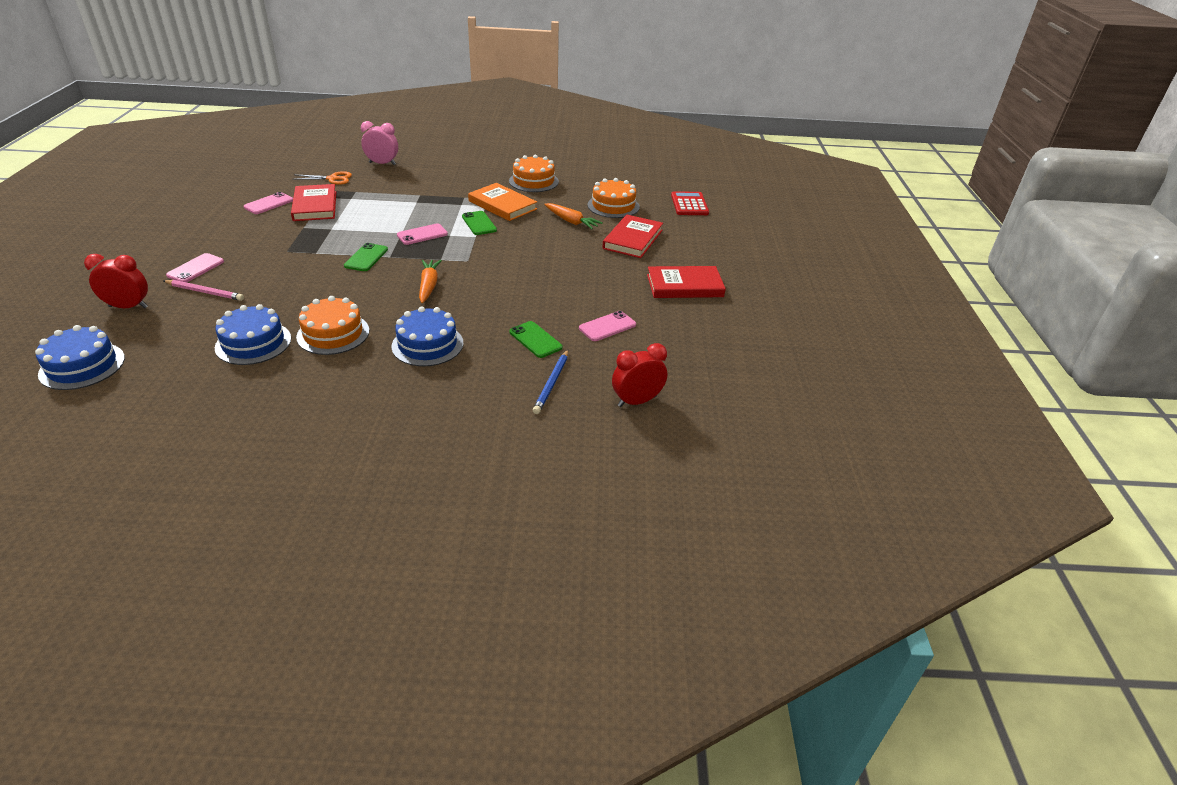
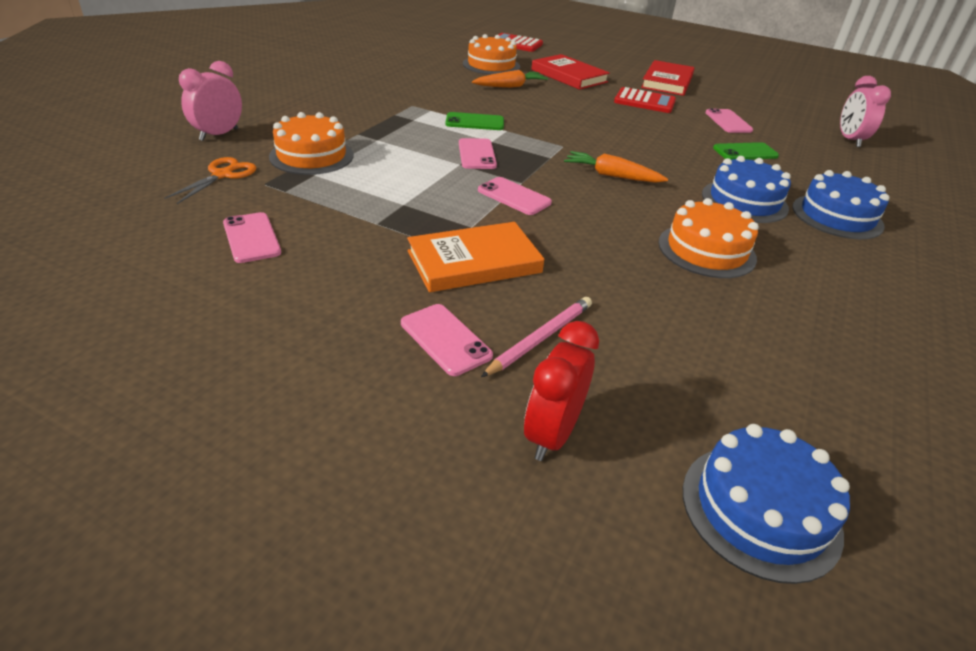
camera: 65 degrees left, 0 degrees up
blue cake [215,304,291,365] -> blue cake moved to [792,170,889,239]
red book [291,184,336,221] -> none
green phone [344,243,388,271] -> pink phone [478,177,552,215]
orange book [468,183,537,221] -> orange book moved to [407,222,544,292]
orange cake [509,155,559,192] -> orange cake moved to [269,112,354,175]
blue pencil [533,350,568,414] -> none
red clock [612,343,667,407] -> pink clock [840,76,891,147]
none -> red calculator [614,87,676,113]

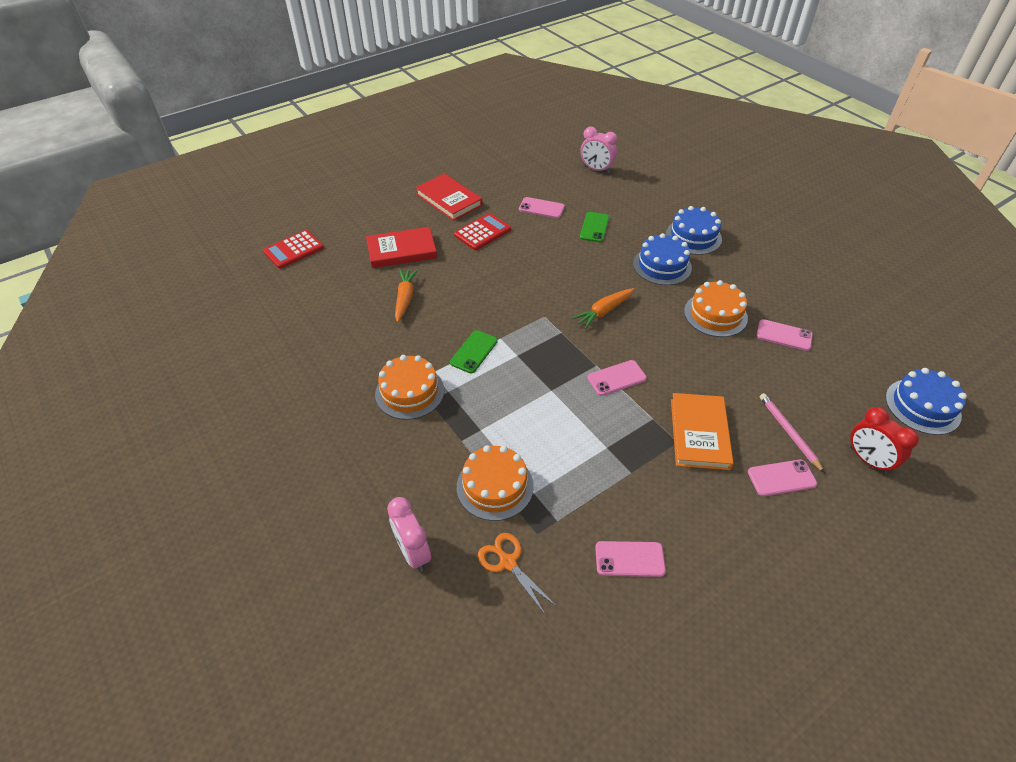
camera: 60 degrees left, 10 degrees up
pink phone [459,138,497,169] -> pink phone moved to [756,319,813,351]
orange cake [463,34,520,75] -> orange cake moved to [375,355,444,420]

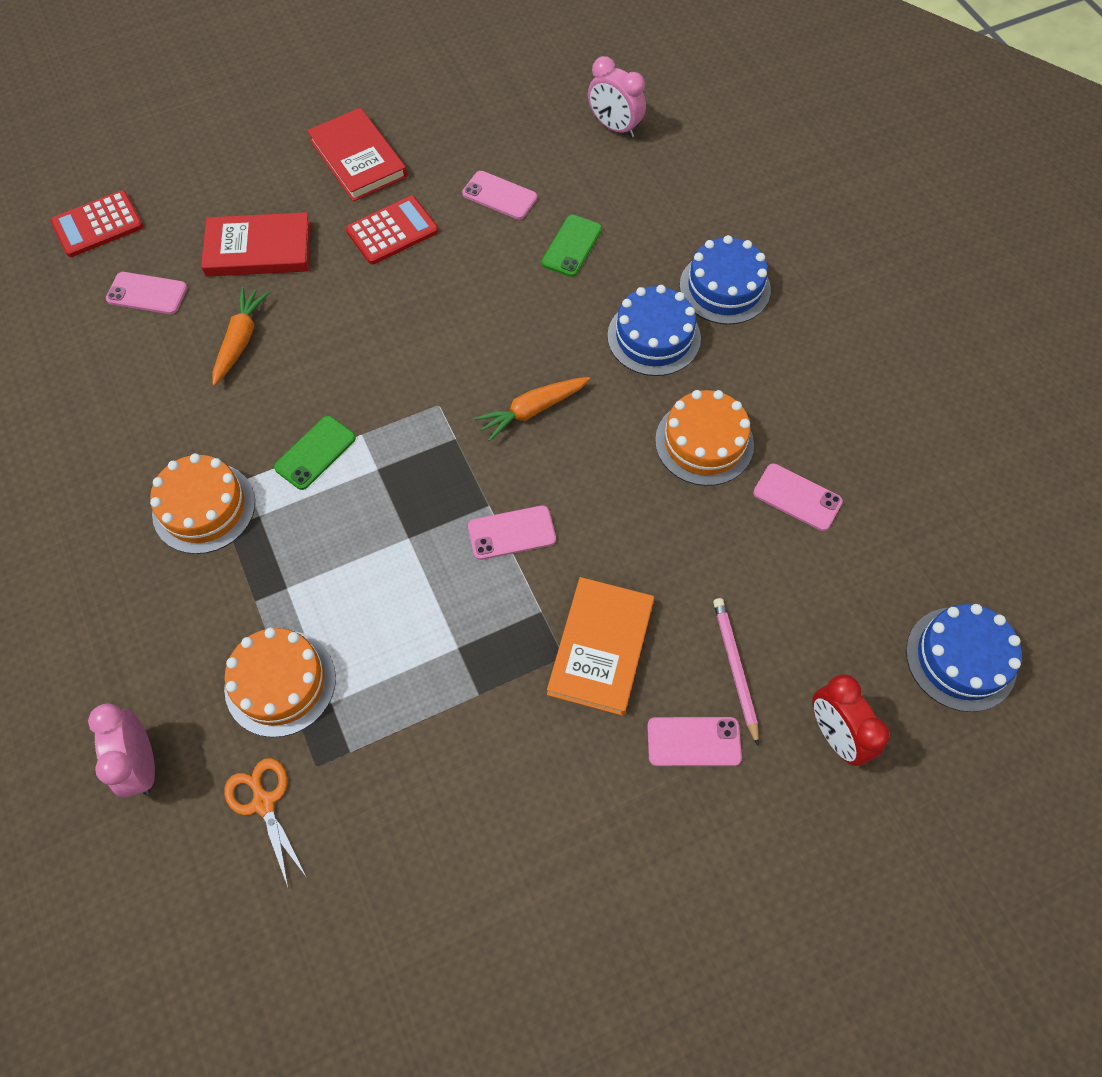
camera: 10 degrees right, 15 degrees up
pink phone [595,541,666,577] -> pink phone moved to [106,272,187,314]

